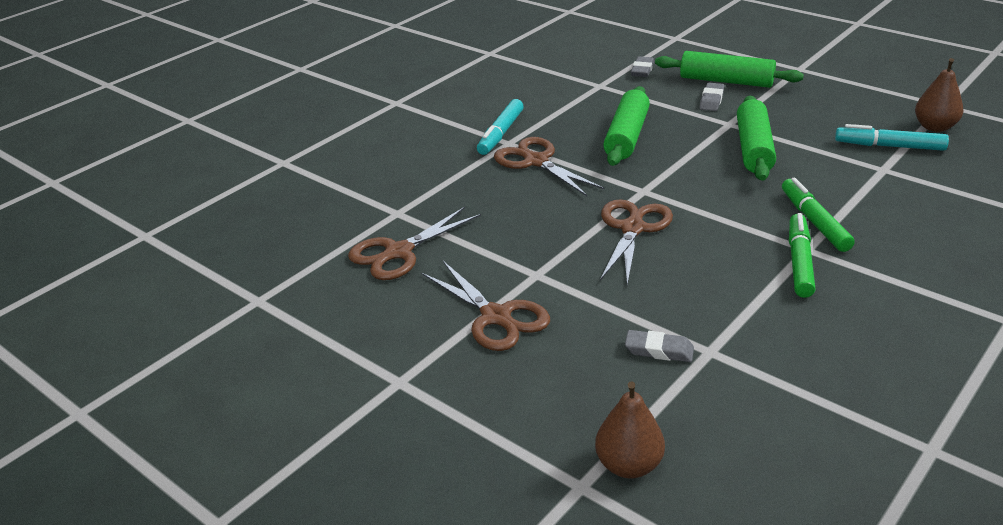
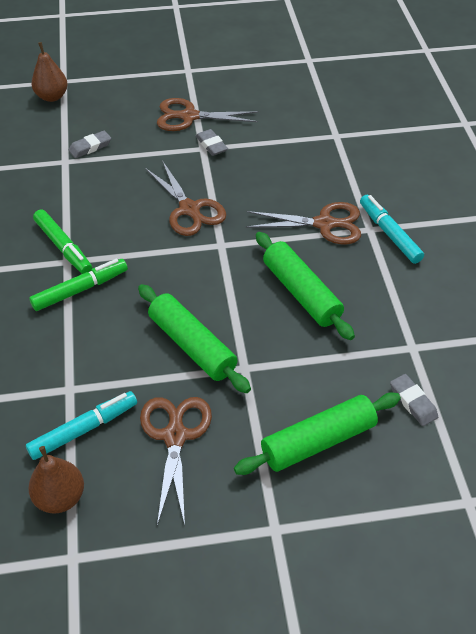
camera: 130 degrees right, 15 degrees up
brown scissors [348,207,481,280] -> brown scissors moved to [140,397,212,525]
grey eraser [700,83,724,111] -> grey eraser moved to [196,129,228,156]
green marker [782,178,855,252] -> green marker turned 60 degrees counterclockwise [29,259,128,311]

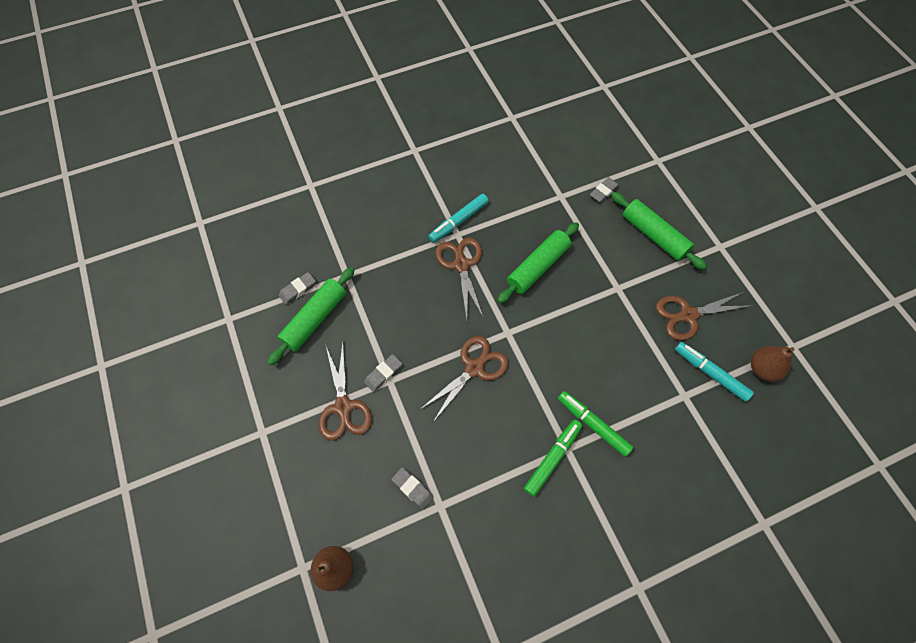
camera: 105 degrees left, 15 degrees up
green rolling pin [138,284,251,393] -> green rolling pin moved to [267,267,355,365]
none -> grey eraser [279,272,316,305]

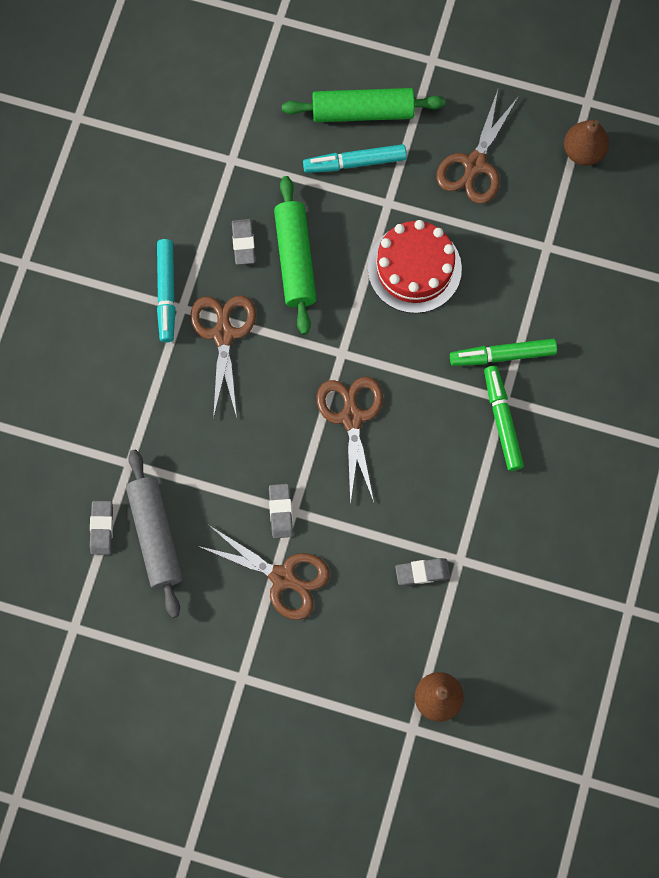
camera: 50 degrees left, 10 degrees up
green rolling pin [267,267,355,365] -> grey rolling pin [126,450,182,618]
brown scissors [436,238,484,319] -> brown scissors turned 60 degrees clockwise [191,295,256,419]
grey eraser [590,177,619,203] -> grey eraser moved to [232,219,255,265]
turquoise marker [675,342,754,402] -> turquoise marker moved to [303,144,407,173]
none -> red cake [368,220,462,313]

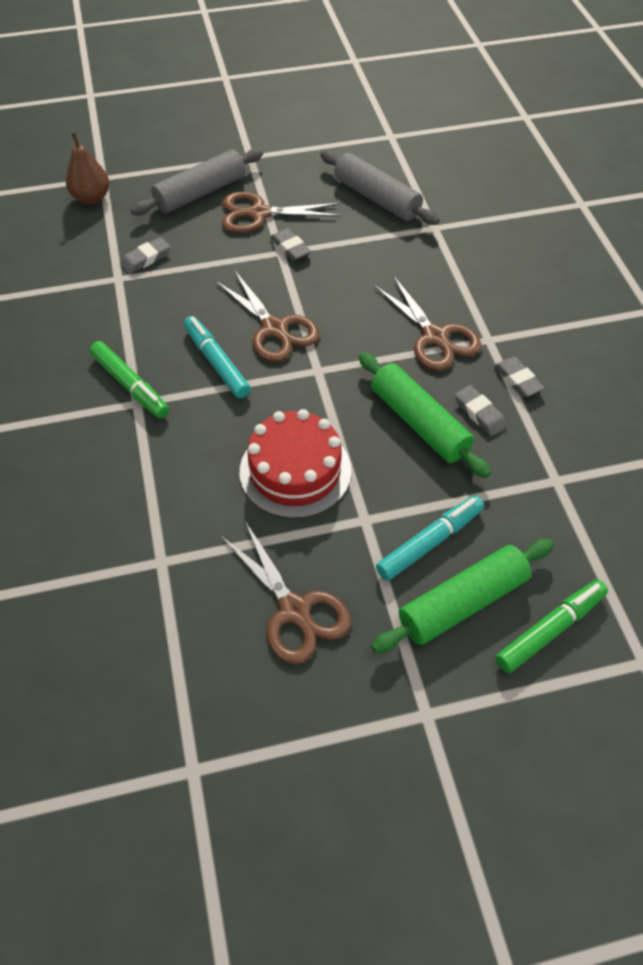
camera: 150 degrees right, 20 degrees down
grey eraser [90,501,113,555] -> grey eraser moved to [494,357,545,397]
turquoise marker [157,239,175,342] -> turquoise marker moved to [184,316,251,399]
brown scissors [436,90,519,204] -> brown scissors turned 150 degrees clockwise [221,521,351,664]
green marker [450,339,557,366] -> green marker moved to [495,580,608,673]
brown pear [564,120,609,166] -> none
none -> grey rolling pin [131,148,263,216]

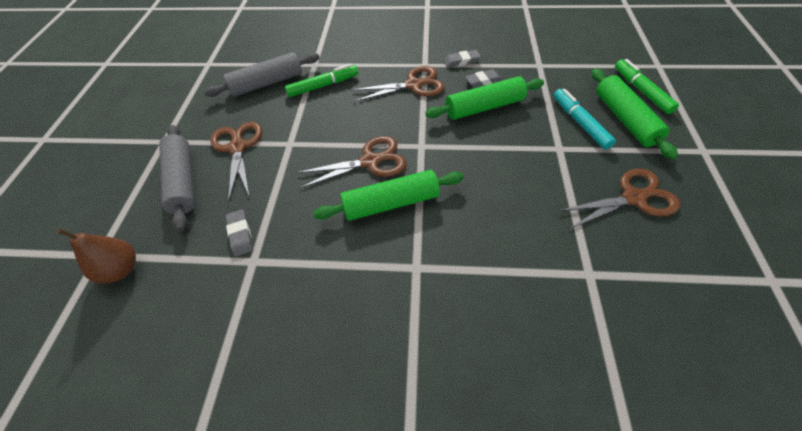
camera: 70 degrees left, 0 degrees up
green marker [89,341,169,418] -> green marker moved to [285,64,358,97]
turquoise marker [184,316,251,399] -> green rolling pin [313,170,464,221]
brown scissors [222,192,342,233] -> brown scissors turned 150 degrees clockwise [210,122,262,202]
red cake [240,409,351,519] -> none
grey eraser [270,228,311,261] -> none

